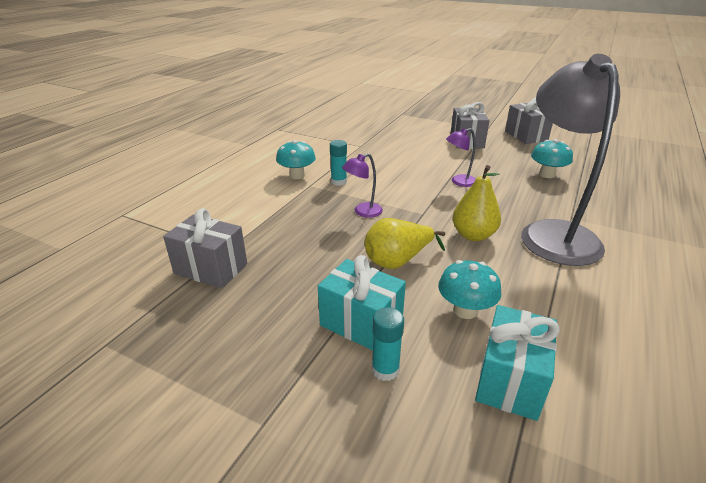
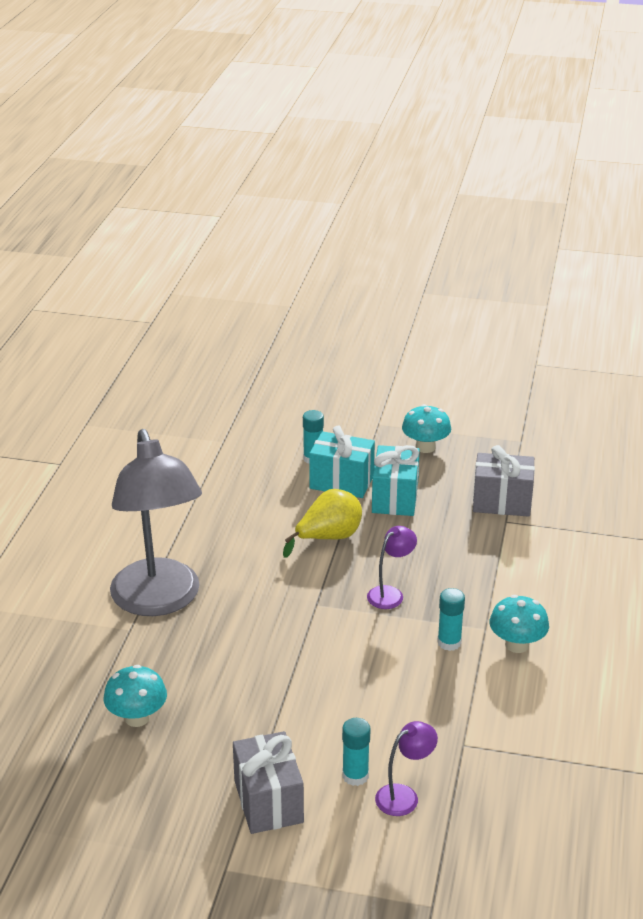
camera: 165 degrees right, 0 degrees up
turquoise mushroom [438,260,501,319] -> turquoise mushroom moved to [402,404,451,453]
purple lamp [446,128,476,187] -> purple lamp moved to [375,721,438,816]
yellow pear [452,165,501,241] -> none
turquoise gift [475,305,560,421] -> turquoise gift moved to [372,445,420,516]
grey gift [505,97,553,144] -> none
none -> turquoise glue stick [342,718,371,786]

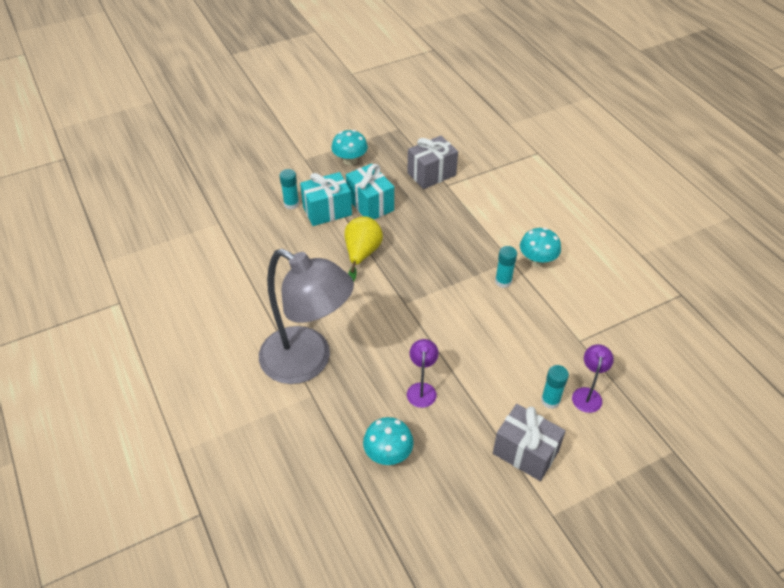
camera: 40 degrees left, 15 degrees up
purple lamp [367,526,417,609] -> purple lamp moved to [407,339,438,408]

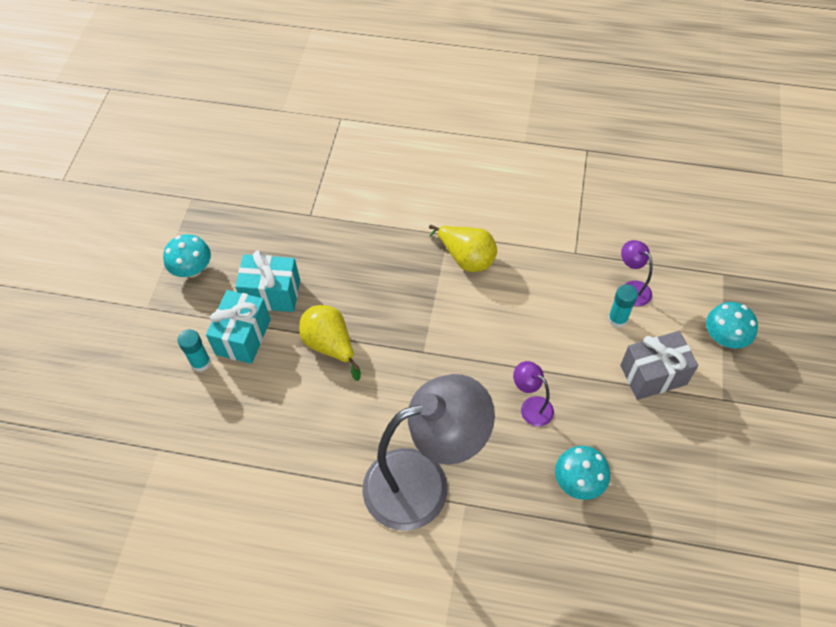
camera: 50 degrees left, 10 degrees up
grey gift [407,136,458,189] -> none
turquoise glue stick [495,246,517,288] -> yellow pear [429,225,497,272]
turquoise mushroom [520,227,561,267] -> turquoise mushroom moved to [706,302,758,349]

